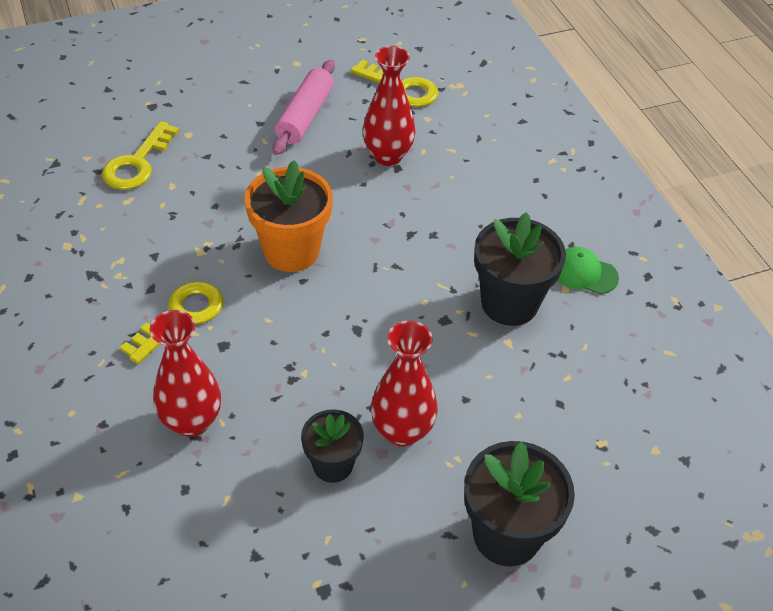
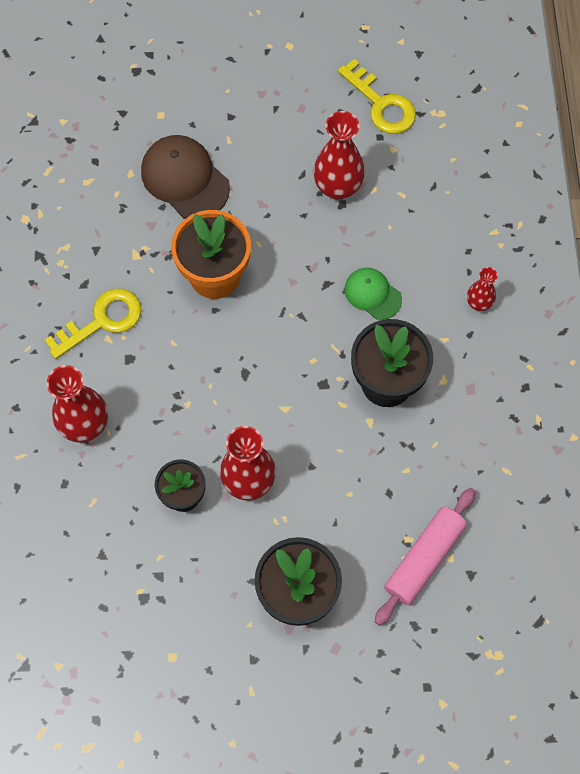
camera: 20 degrees right, 20 degrees up
yellow key [102,121,179,190] -> none
pink rolling pin [272,60,335,155] -> pink rolling pin moved to [374,488,476,626]
green cap [557,247,619,294] -> green cap moved to [344,268,402,320]
none -> brown cap [141,135,230,219]
none -> red vase [467,267,498,311]

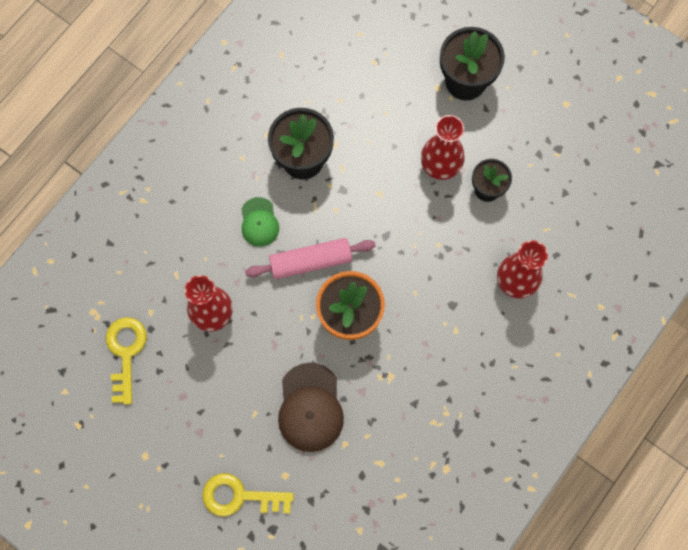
camera: 140 degrees left, 5 degrees up
yellow key [45,289,141,359] -> yellow key moved to [202,473,294,517]
pink rolling pin [374,488,476,626] -> pink rolling pin moved to [245,238,376,279]
red vase [467,267,498,311] -> none

